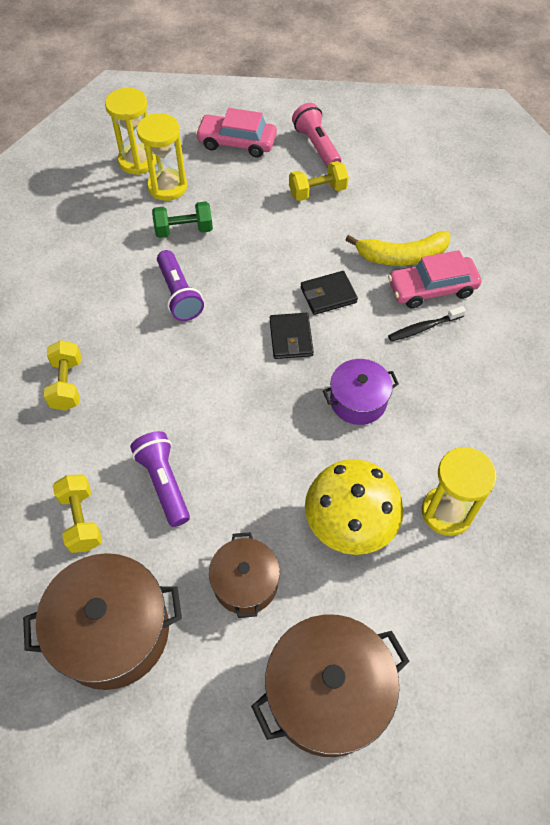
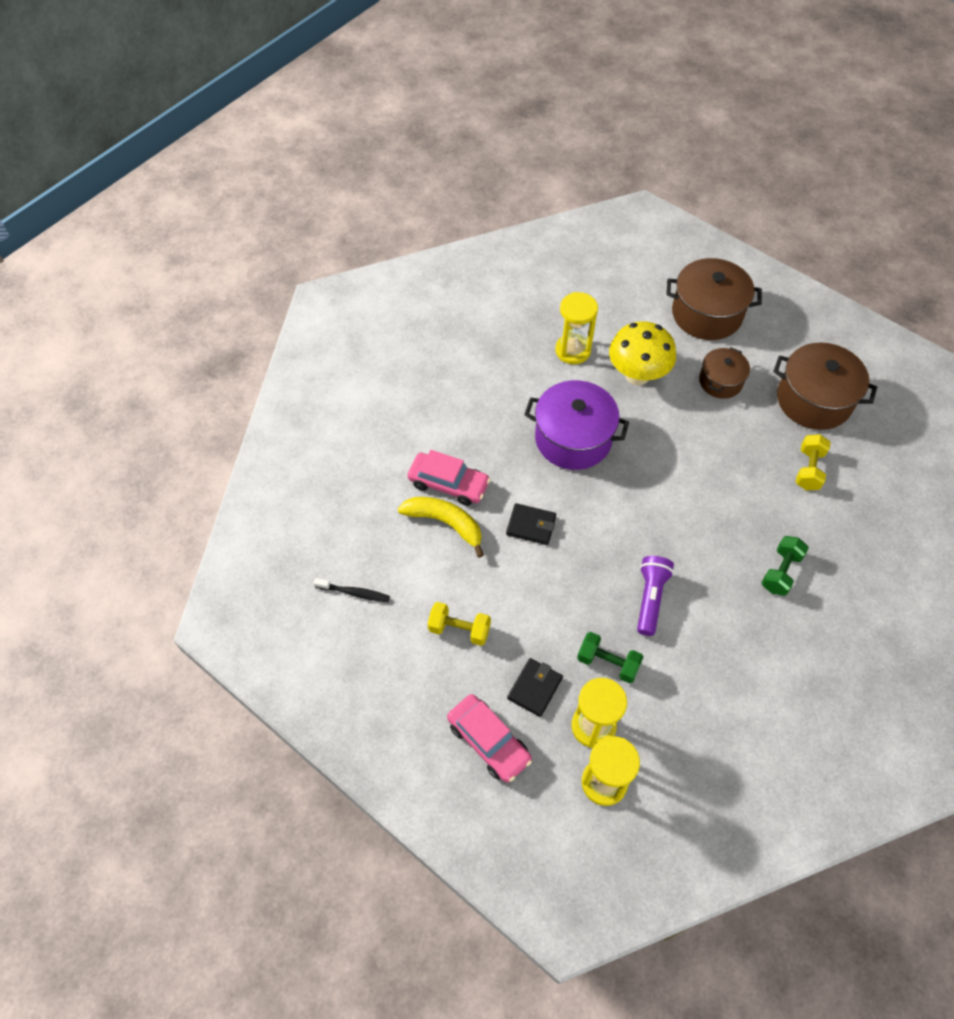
camera: 145 degrees left, 0 degrees up
yellow dumbbell [44,340,81,411] -> green dumbbell [761,536,809,596]
purple flashlight [130,431,190,527] -> none
black wallet [270,313,314,359] -> black wallet moved to [507,658,563,717]
pink flashlight [292,103,341,168] -> none
purple pot [323,359,399,425] -> purple pot [524,380,629,470], size x1.69
black toothbrush [388,306,466,341] -> black toothbrush moved to [314,578,390,602]

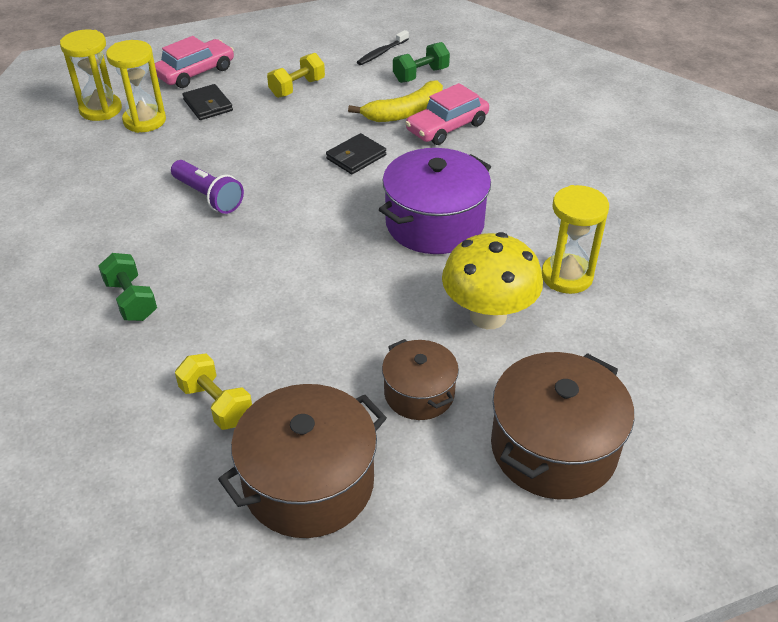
camera: 120 degrees right, 15 degrees down
pink car [447,694,532,782] -> pink car turned 150 degrees clockwise [155,36,234,88]
green dumbbell [577,632,643,683] -> green dumbbell moved to [393,42,450,83]

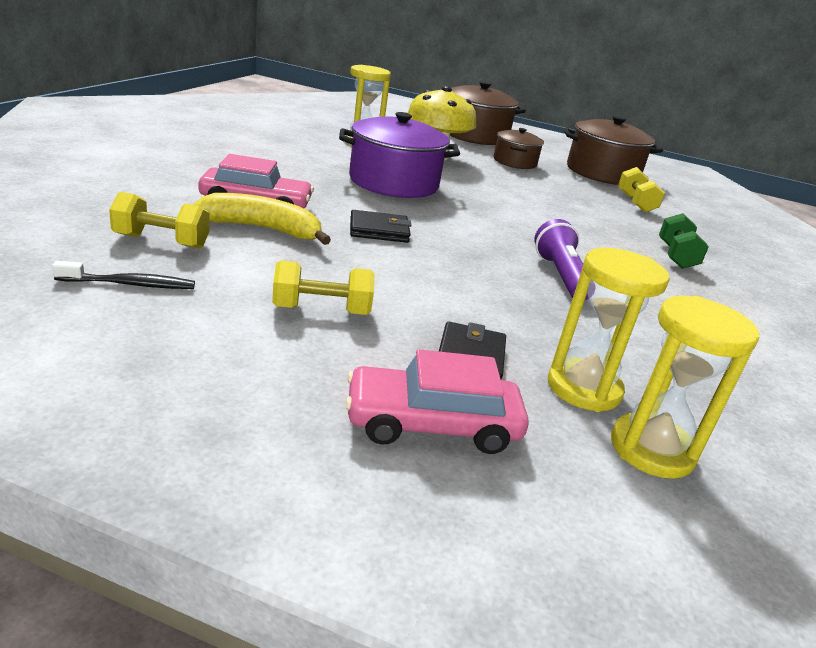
camera: 145 degrees left, 15 degrees down
green dumbbell [393,42,450,83] -> yellow dumbbell [109,192,209,249]

